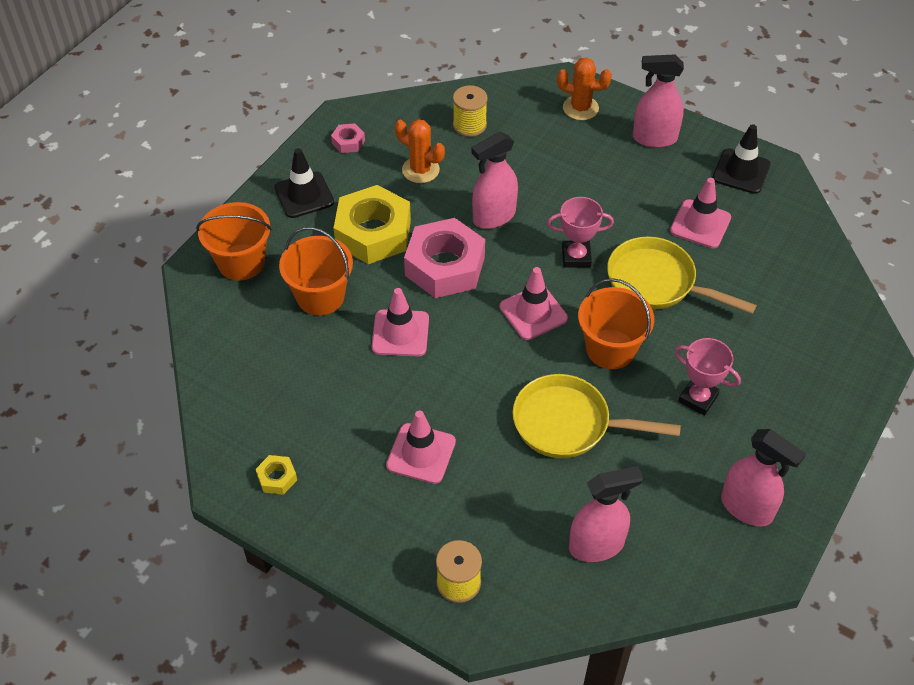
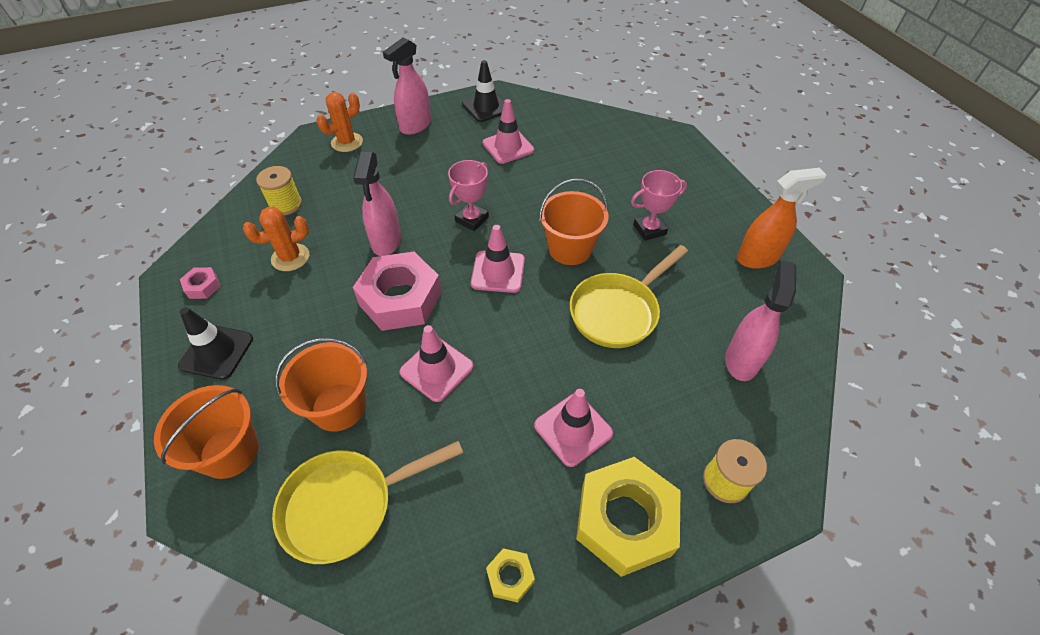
camera: 55 degrees left, 0 degrees up
yellow nut [334,185,411,264] -> yellow nut moved to [576,457,681,577]
yellow pan [607,236,757,314] -> yellow pan moved to [272,441,463,564]
pink spray bottle [721,429,806,527] -> orange spray bottle [737,168,826,269]

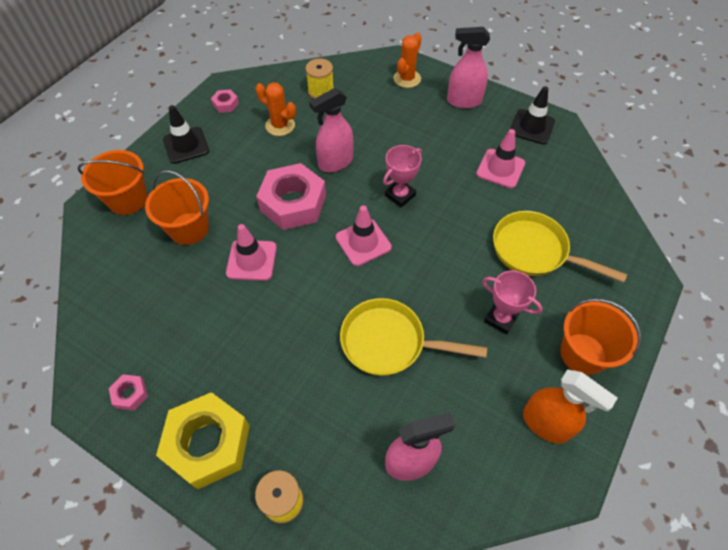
camera: 55 degrees right, 5 degrees up
yellow pan [272,441,463,564] -> yellow pan moved to [493,211,627,283]
orange cactus [316,92,363,152] -> orange cactus turned 75 degrees counterclockwise [393,33,421,88]
pink trophy [448,160,489,231] -> pink trophy turned 45 degrees counterclockwise [383,145,422,207]
yellow nut [486,548,535,603] -> pink nut [109,374,148,411]
pink traffic cone [534,389,613,467] -> none
orange bucket [539,179,608,265] -> orange bucket moved to [560,298,641,375]

